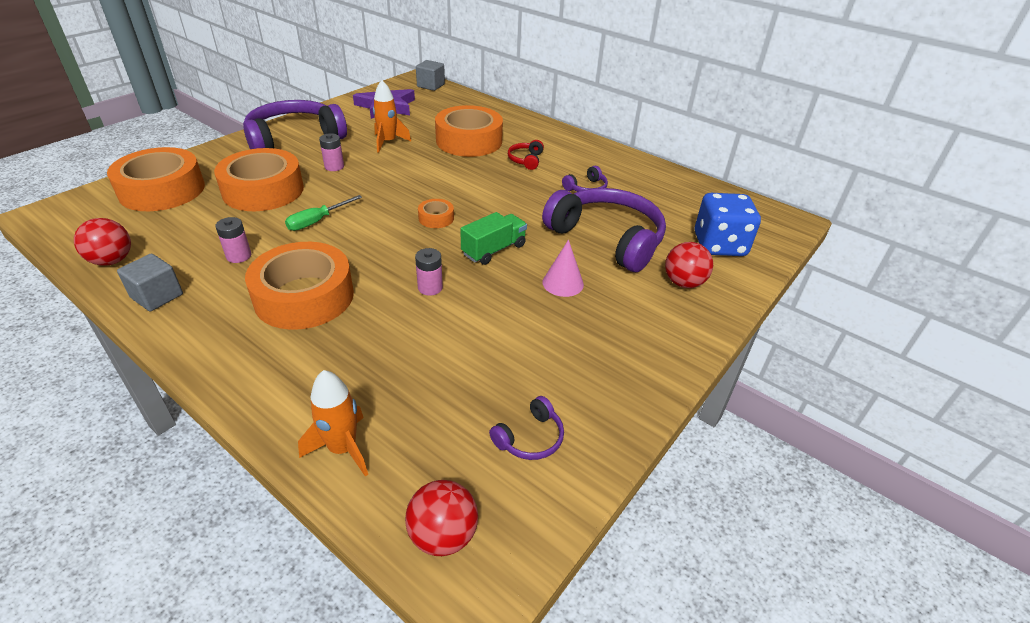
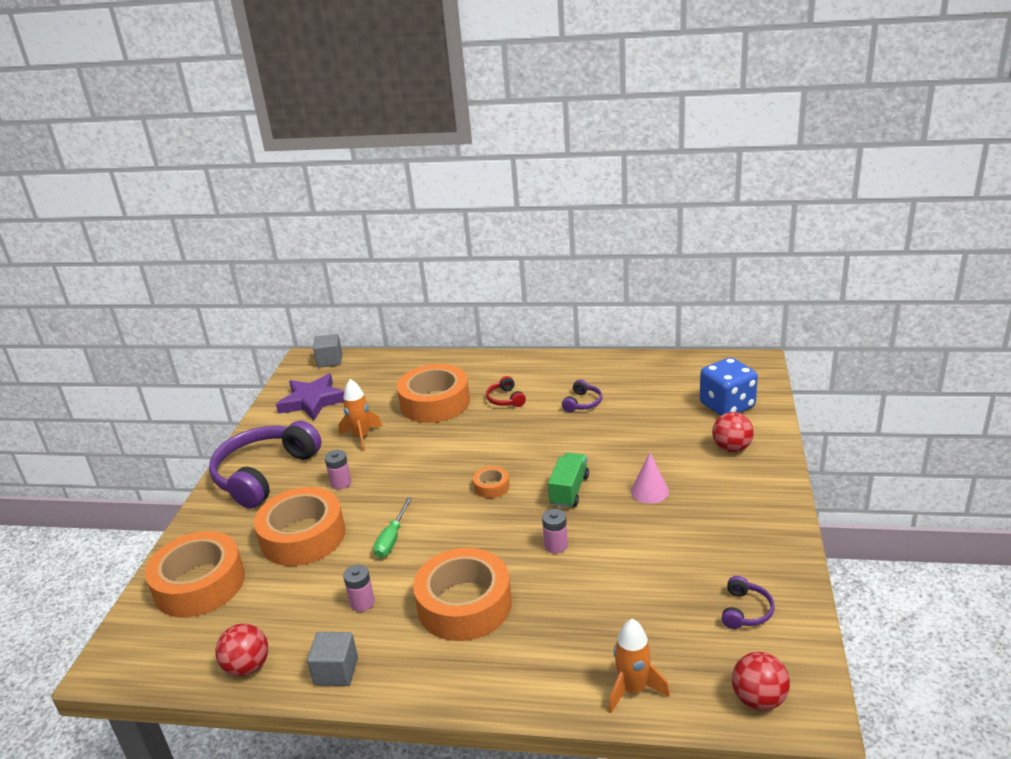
camera: 25 degrees left, 10 degrees down
purple headphones [542,188,666,272] -> none

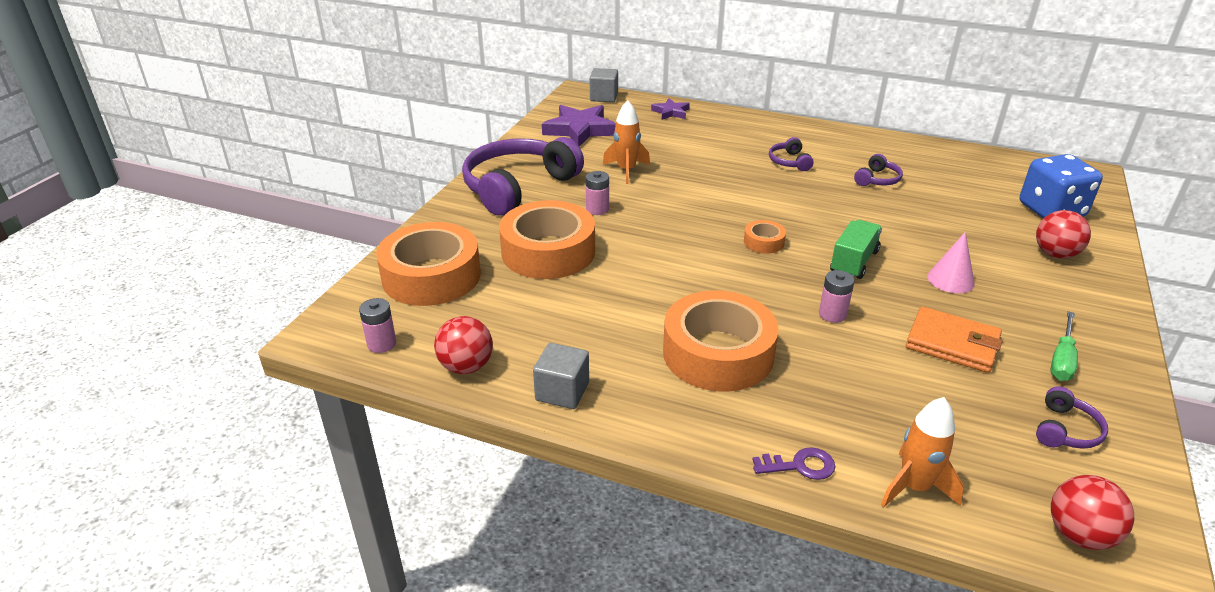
camera: 10 degrees right, 5 degrees up
pink battery [343,565,375,612] -> pink battery moved to [359,298,396,353]
green screwdriver [373,497,412,558] -> green screwdriver moved to [1051,311,1078,381]
orange tape [397,364,470,423] -> none
red headphones [486,376,526,407] -> purple headphones [769,137,814,171]
none -> purple star [651,98,690,120]
none -> purple key [752,447,836,480]
none -> orange wallet [906,307,1002,373]

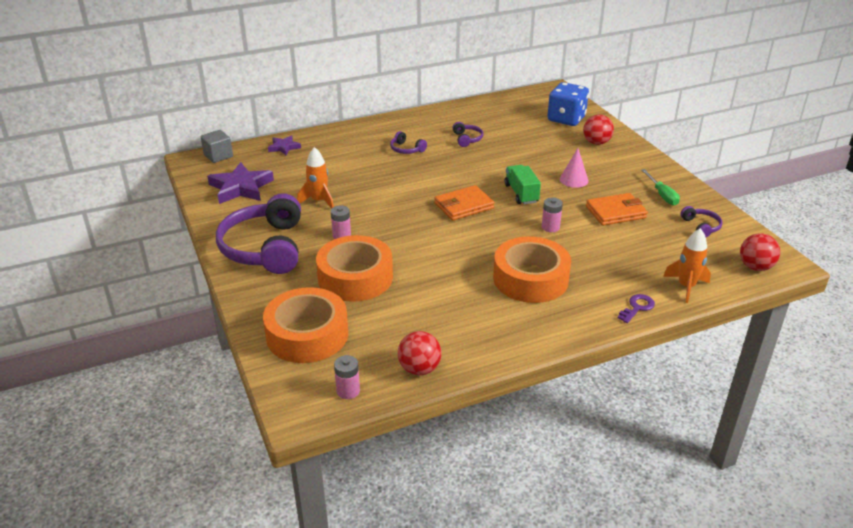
camera: 45 degrees left, 0 degrees up
grey cube [533,343,589,409] -> none
orange tape [744,220,786,254] -> orange wallet [434,185,494,221]

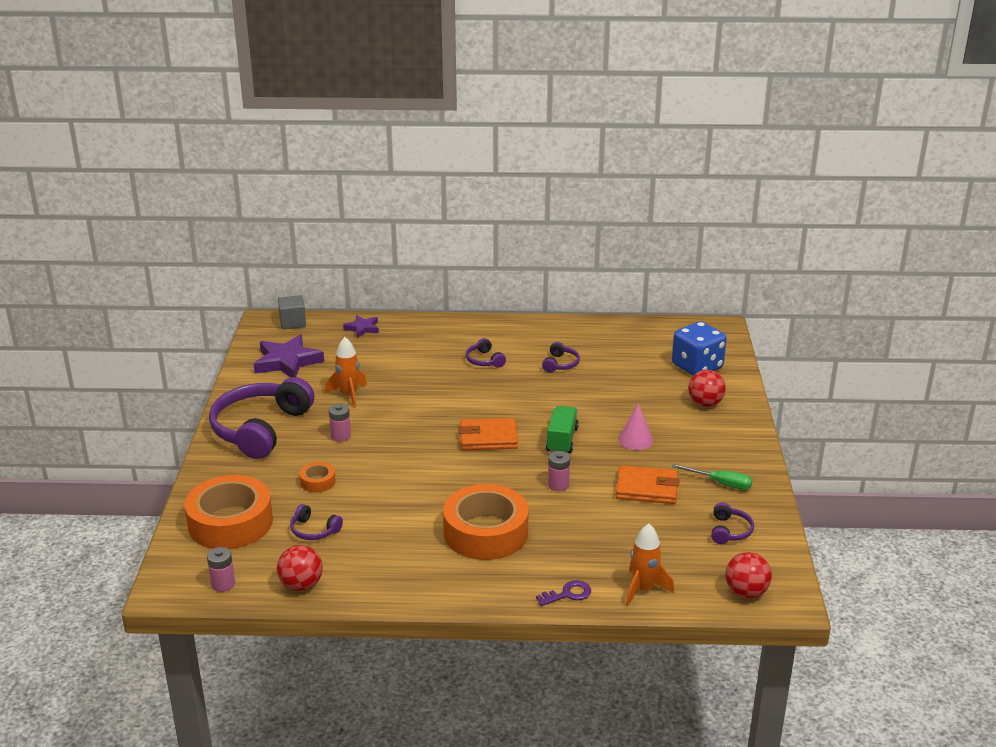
camera: 25 degrees right, 5 degrees down
orange tape [316,235,393,302] -> orange tape [299,462,336,493], size x0.44
green screwdriver [642,169,680,206] -> green screwdriver turned 75 degrees counterclockwise [672,464,752,490]
none -> purple headphones [290,504,343,540]

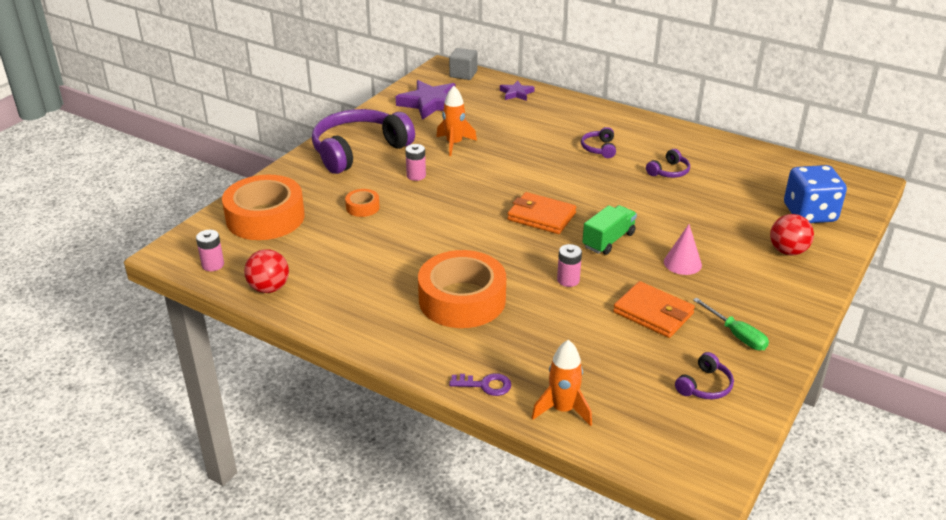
camera: 30 degrees right, 5 degrees up
purple headphones [290,504,343,540] -> none
red ball [725,552,772,598] -> none

